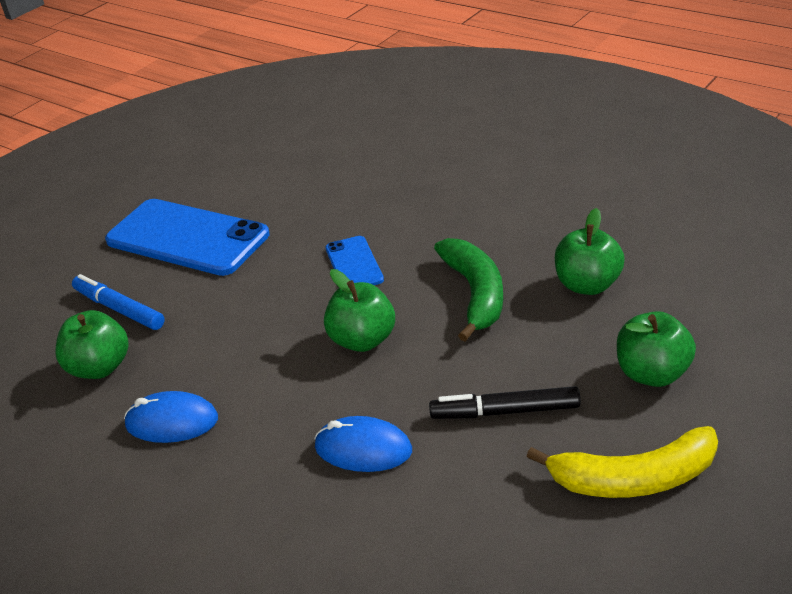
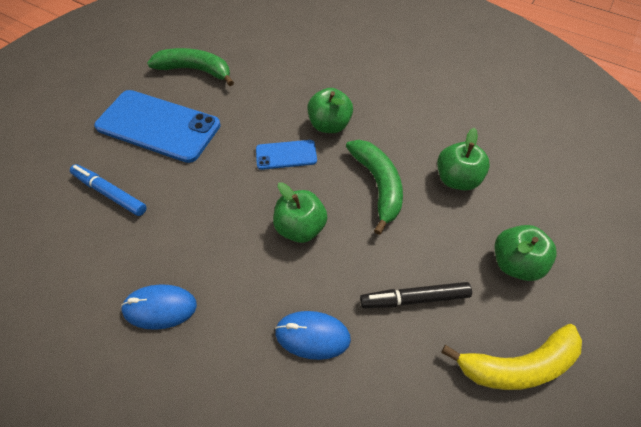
camera: 10 degrees left, 20 degrees up
green apple [55,310,129,379] -> green apple moved to [307,88,353,133]
blue phone [325,236,384,285] -> blue phone turned 75 degrees counterclockwise [256,140,317,170]
none -> green banana [147,48,234,86]

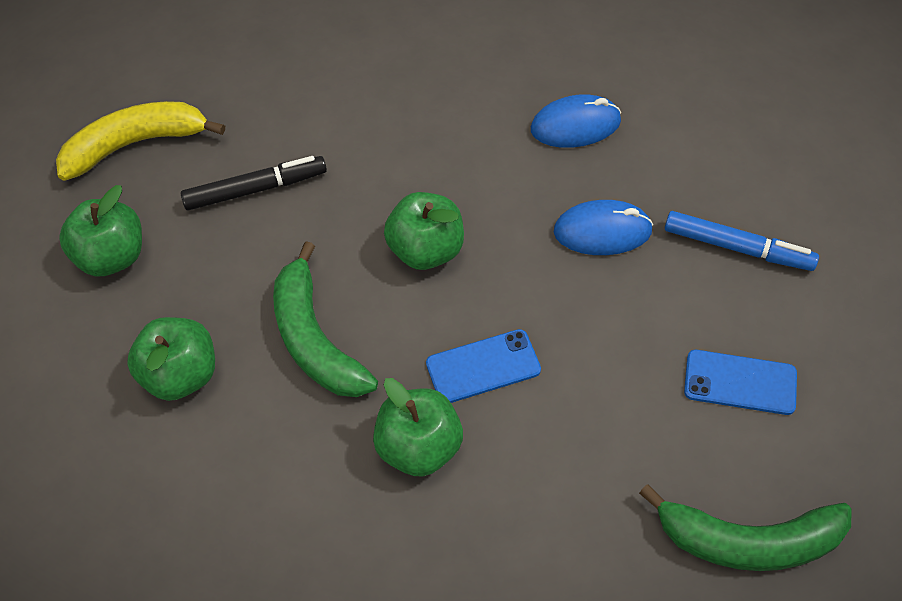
camera: 170 degrees right, 0 degrees up
blue phone [94,90,221,163] -> blue phone [684,350,797,415], size x0.49
blue mouse [275,311,351,360] -> blue mouse moved to [554,200,653,255]

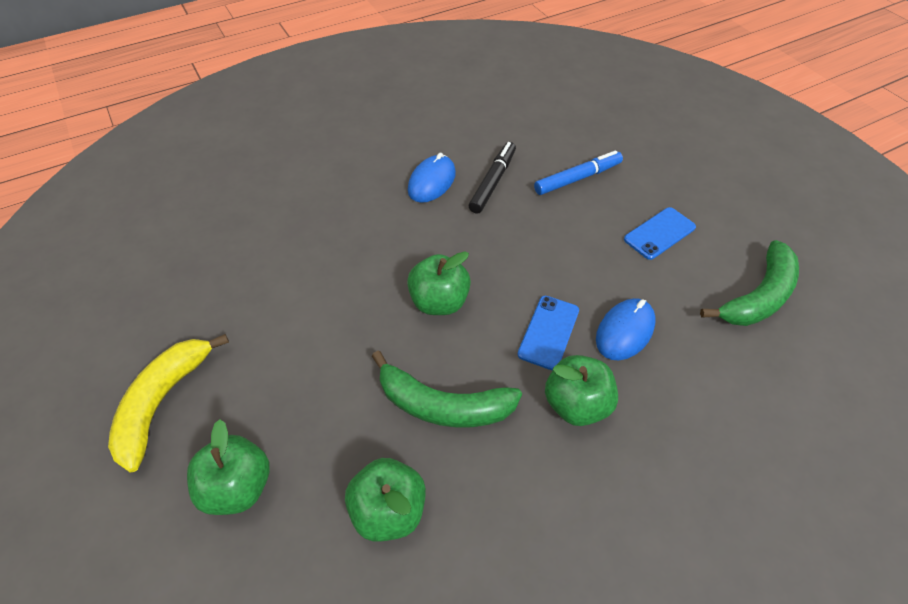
camera: 50 degrees left, 5 degrees down
black marker [181,156,327,211] -> black marker moved to [469,142,516,214]
blue mouse [554,200,653,255] -> blue mouse moved to [596,298,656,360]

